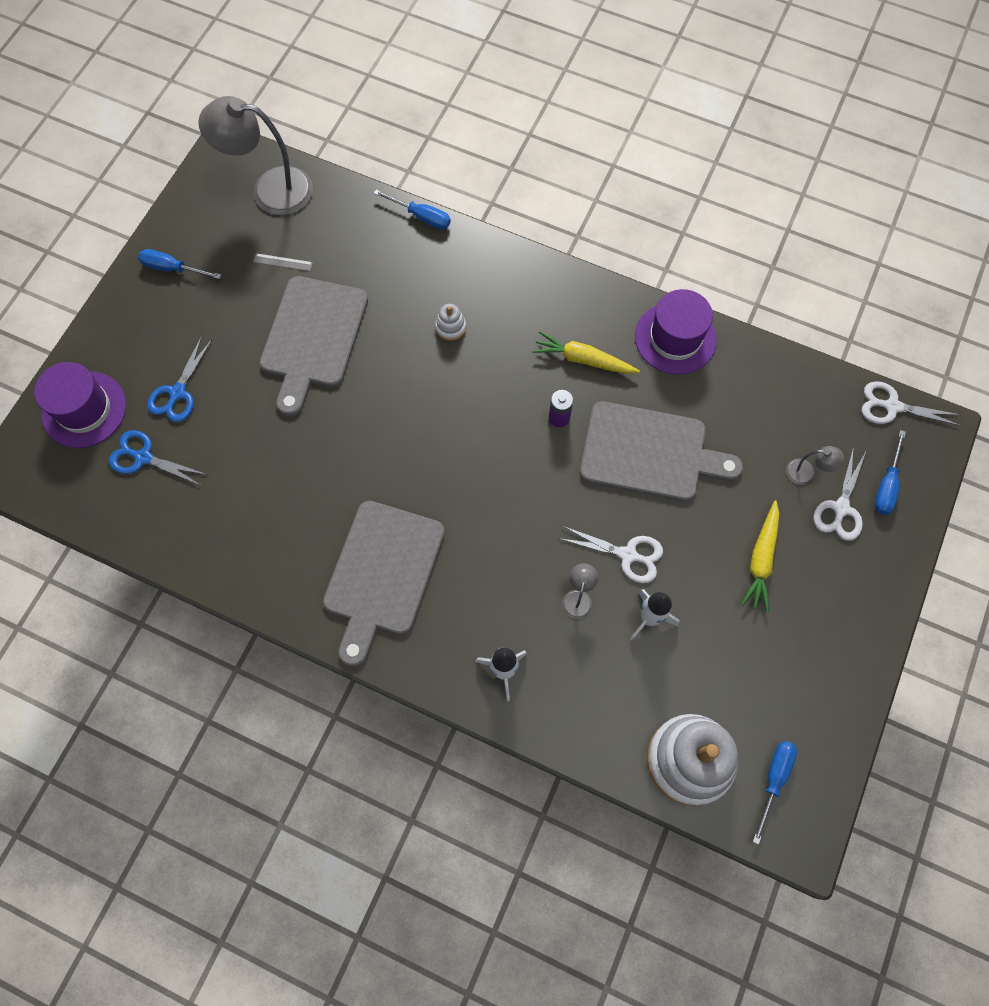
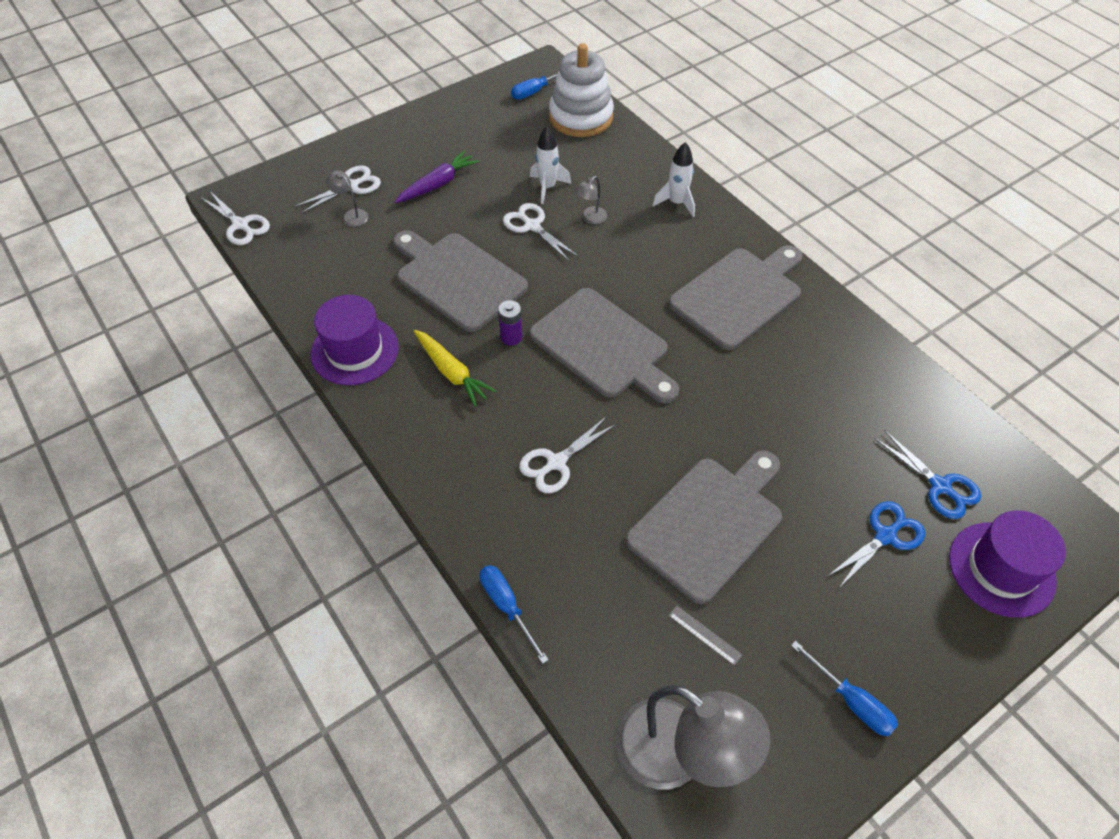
camera: 150 degrees left, 15 degrees down
white stacking toy [435,304,466,341] -> white scissors [519,416,617,493]
yellow carrot [741,500,779,612] -> purple carrot [395,151,479,203]
blue screwdriver [875,430,906,515] -> none
none -> grey cutting board [529,288,679,404]

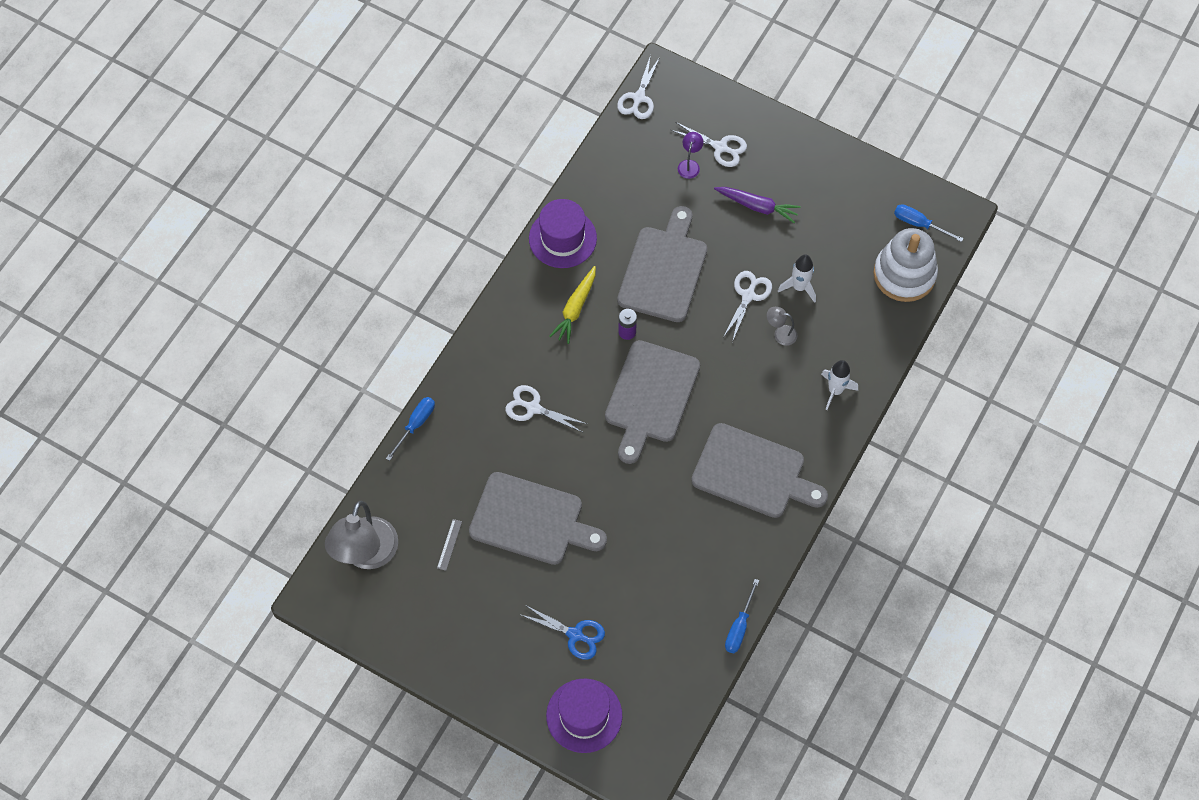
camera: 65 degrees right, 10 degrees up
grey lamp [326,170,368,227] -> purple lamp [678,132,703,179]
blue screwdriver [791,641,898,736] -> blue screwdriver moved to [725,579,759,653]
blue scissors [875,430,981,519] -> none

